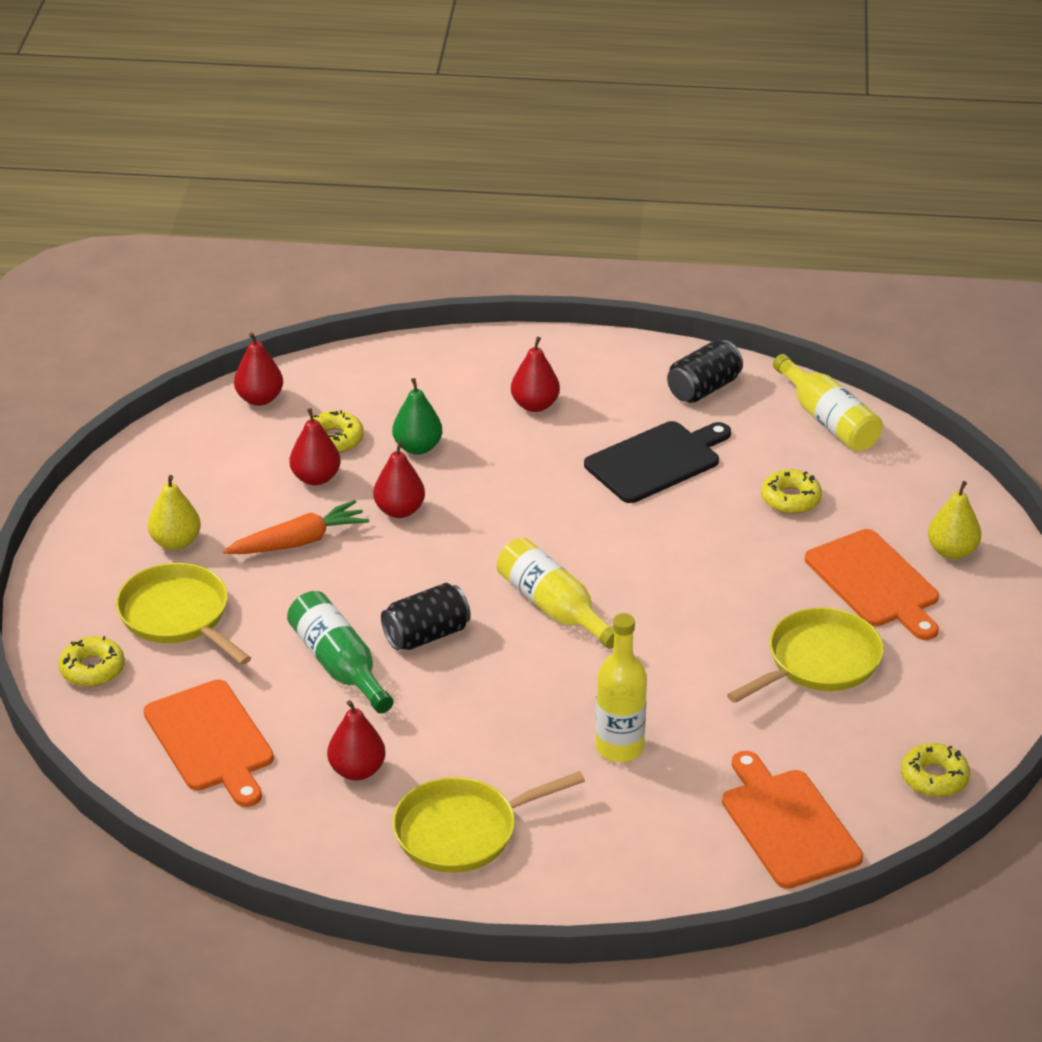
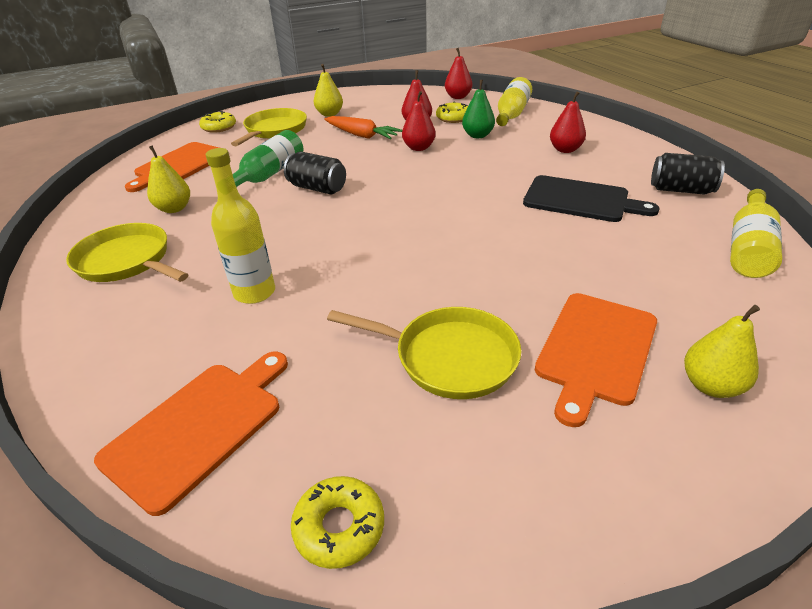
camera: 60 degrees right, 0 degrees up
red pear [327,700,386,781] -> yellow pear [147,145,190,213]
yellow bottle [497,538,614,649] -> yellow bottle moved to [496,77,532,126]
yellow donut [761,469,822,514] -> none

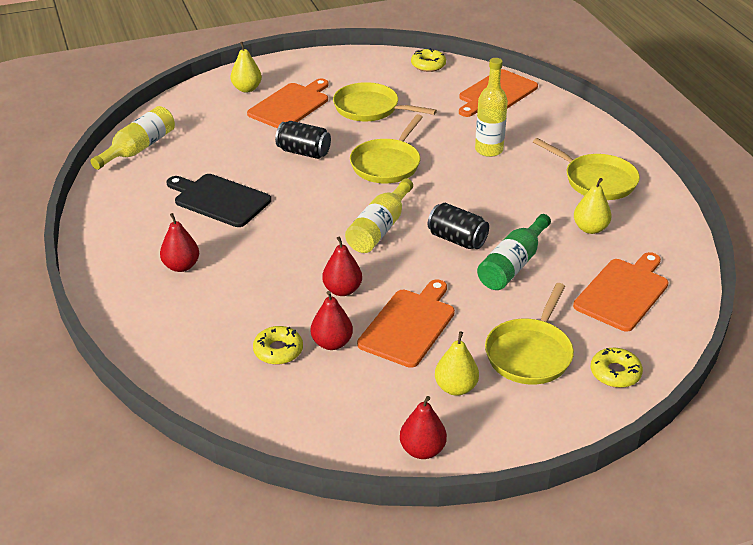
camera: 175 degrees left, 0 degrees up
orange carrot [324,116,402,139] -> orange cutting board [357,279,455,368]
red pear [445,48,472,99] -> red pear moved to [400,396,447,459]
green pear [462,80,495,138] -> none
yellow bottle [496,77,532,126] -> yellow bottle moved to [345,178,413,253]
black can [651,153,725,195] -> black can moved to [275,121,331,159]
none -> yellow pan [350,114,423,183]

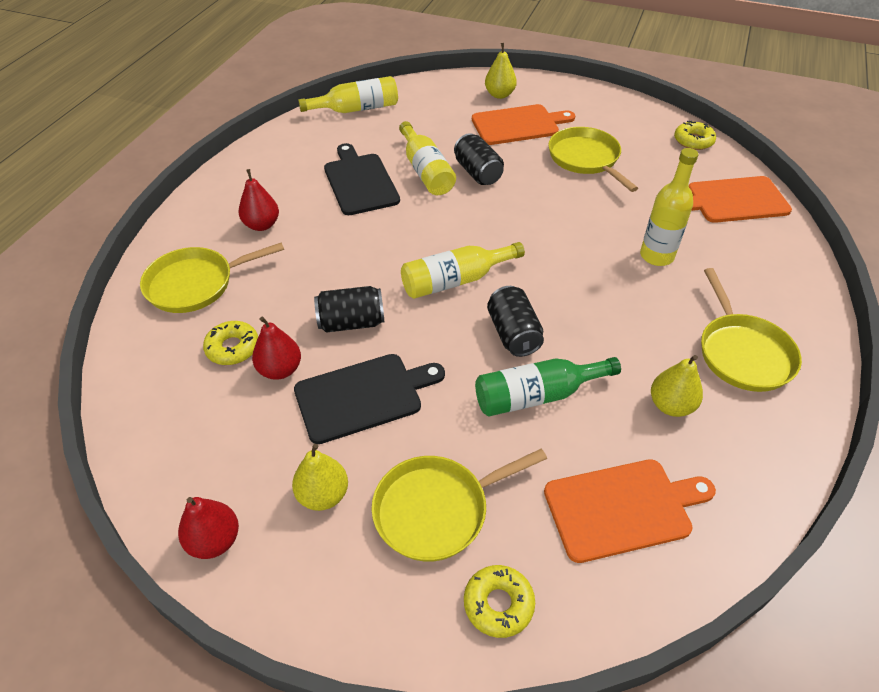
camera: 40 degrees right, 10 degrees up
red pear [322,236,362,296] -> black can [314,286,384,333]
yellow pan [350,114,423,183] -> yellow pan moved to [140,242,284,313]
orange cutting board [357,279,455,368] -> black cutting board [294,354,445,444]
none -> yellow bottle [399,121,456,195]

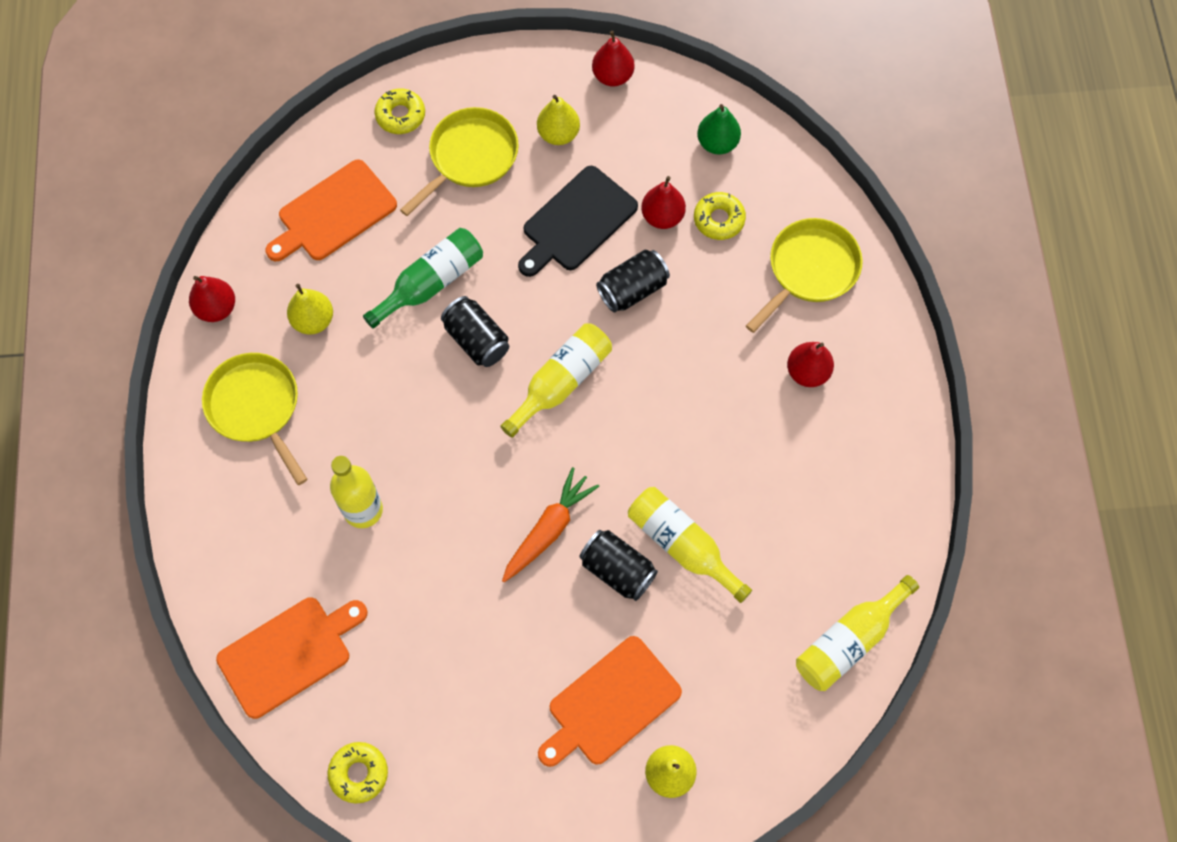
camera: 155 degrees right, 20 degrees up
black cutting board [324,143,400,215] -> none
yellow pan [548,127,638,192] -> none
none -> red pear [189,276,235,322]
none -> orange carrot [502,467,599,582]
none -> green pear [697,104,741,155]

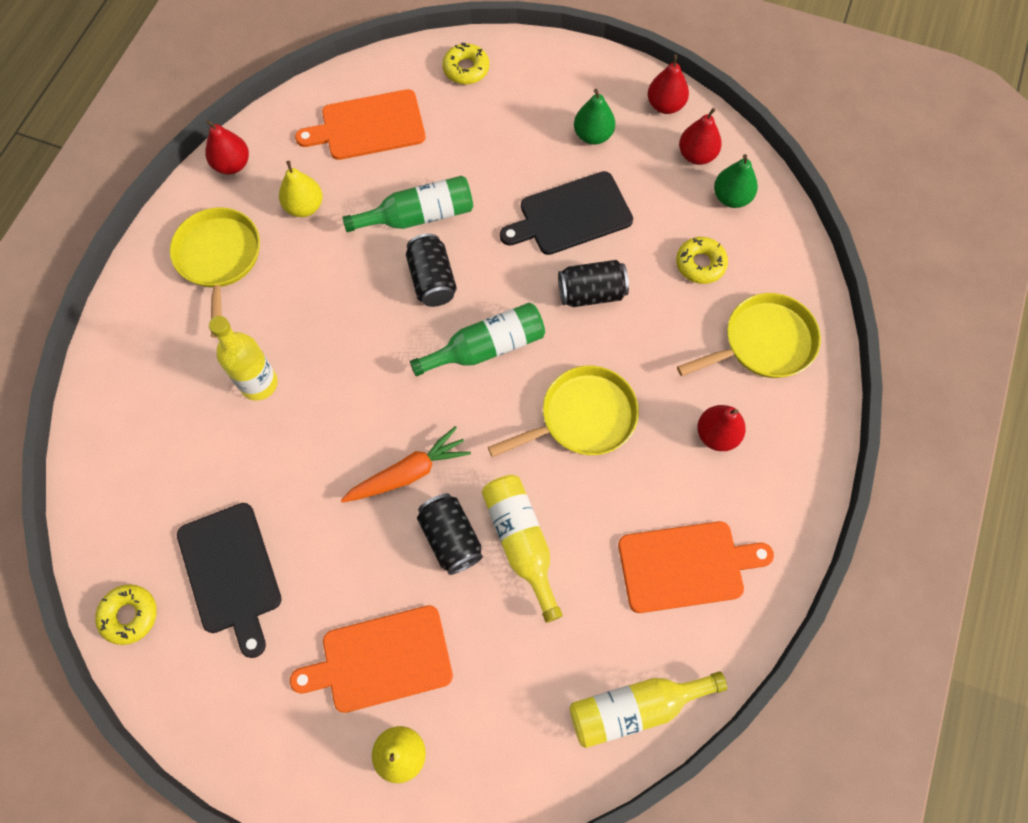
camera: 25 degrees right, 0 degrees up
orange cutting board [216,597,368,719] -> orange cutting board moved to [618,521,774,613]
yellow pan [400,107,519,216] -> yellow pan moved to [488,366,639,457]
yellow bottle [500,323,612,438] -> green bottle [410,302,545,376]
yellow pear [537,95,580,145] -> green pear [574,89,615,145]
red pear [641,176,686,229] -> red pear moved to [679,108,722,165]
none -> black cutting board [177,503,282,658]

